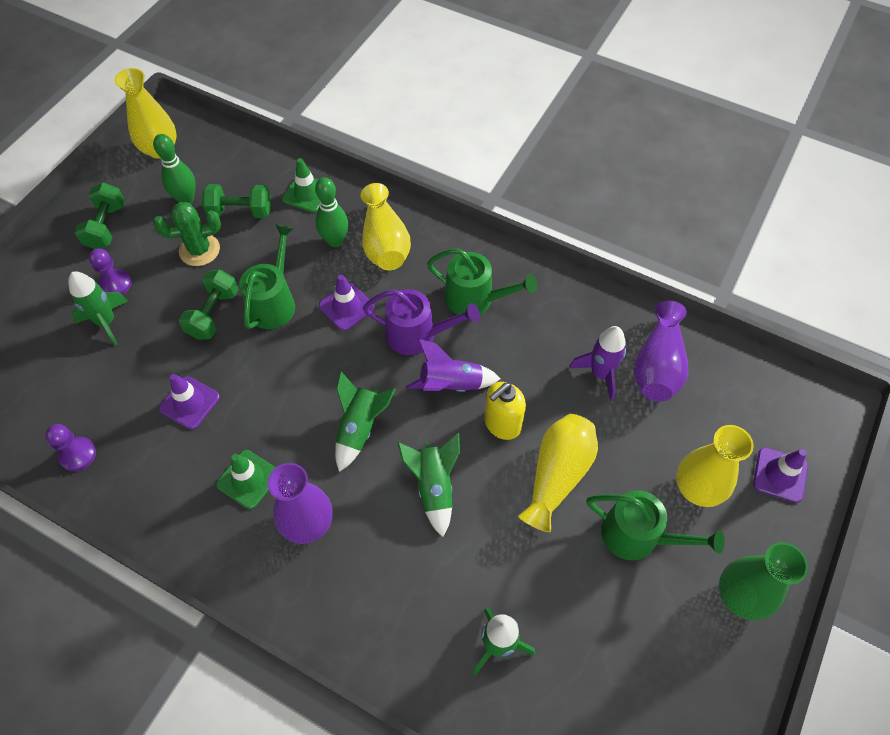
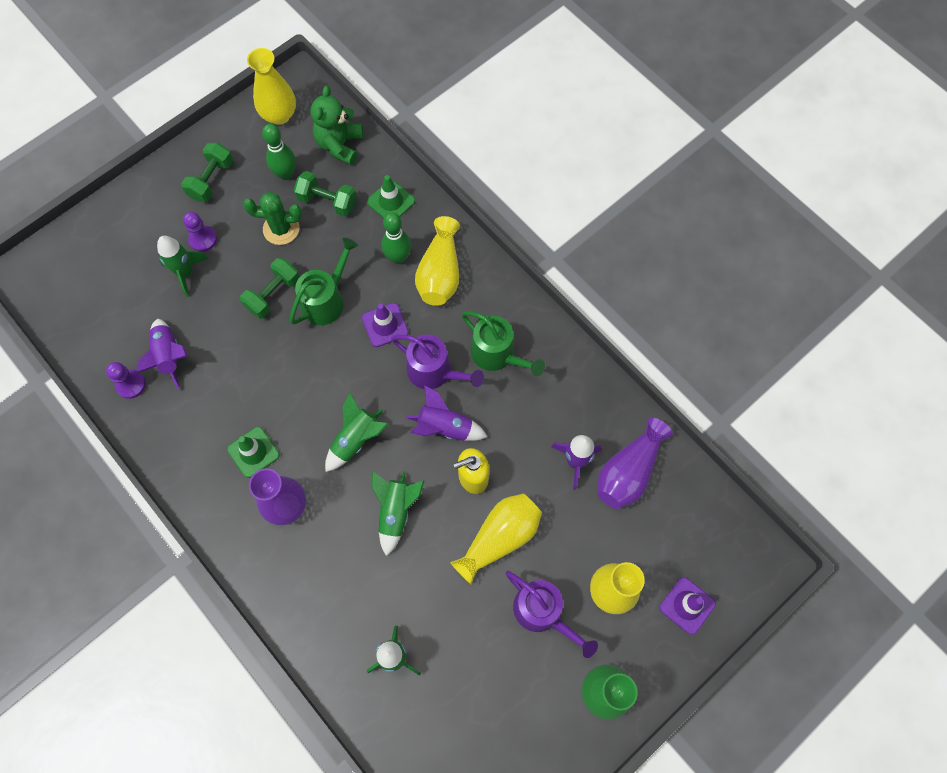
camera: 20 degrees right, 10 degrees up
purple traffic cone [159,374,220,429] -> none
green watering can [587,490,725,561] -> purple watering can [506,571,598,658]
none -> purple rocket [138,319,187,390]
none -> green teddy bear [310,86,363,165]

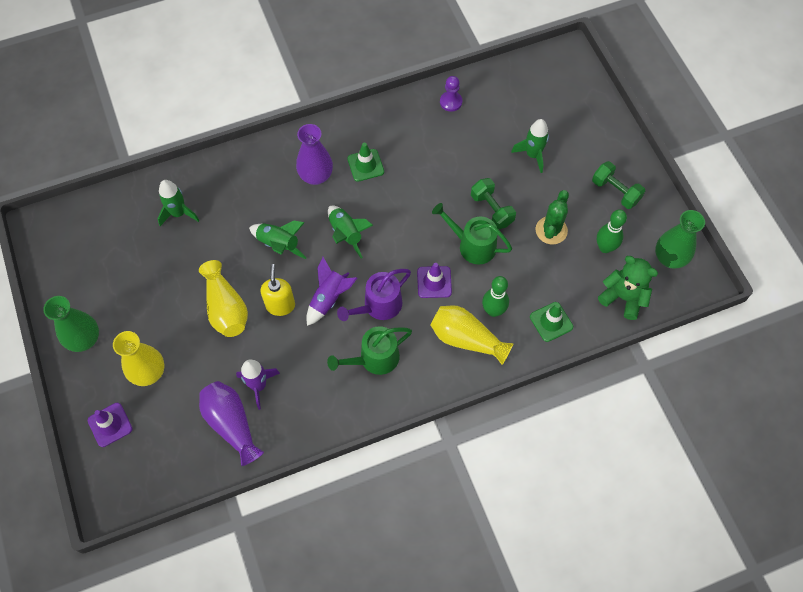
camera: 110 degrees right, 5 degrees down
purple rocket [138,319,187,390] -> none
purple pawn [183,212,217,252] -> none
yellow vase [247,48,296,125] -> green vase [655,210,705,269]
green watering can [289,238,358,325] -> green watering can turned 150 degrees clockwise [432,203,512,265]
green dumbbell [294,171,357,217] -> none
purple watering can [506,571,598,658] -> none

